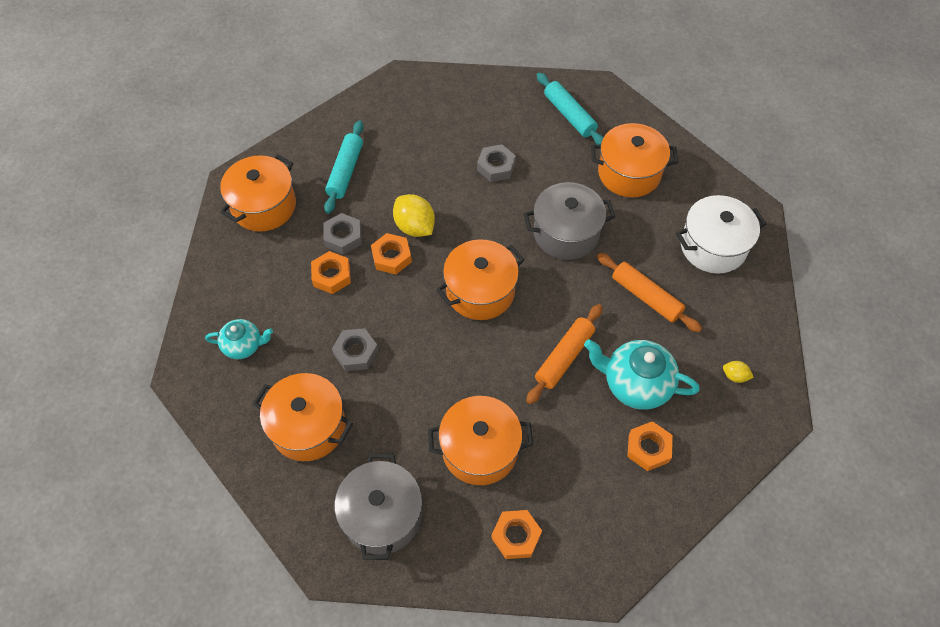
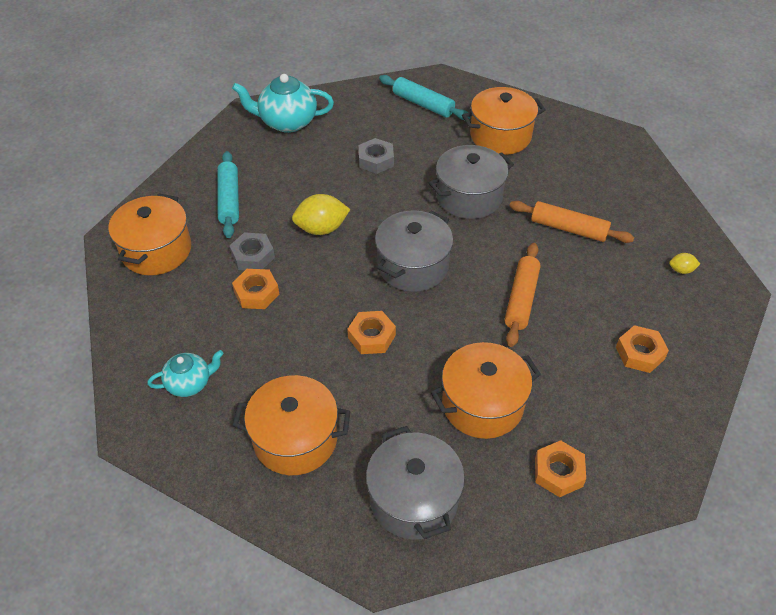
camera: 20 degrees left, 10 degrees down
grey nut [332,328,378,371] -> none
orange nut [371,233,412,274] -> orange nut moved to [347,311,396,354]
yellow lemon [393,194,435,237] -> yellow lemon turned 45 degrees counterclockwise [292,194,350,235]
orange pot [436,239,525,320] -> grey pot [375,210,453,292]
turquoise teapot [584,339,700,410] -> turquoise teapot moved to [232,74,334,133]
white pot [676,195,766,274] -> none

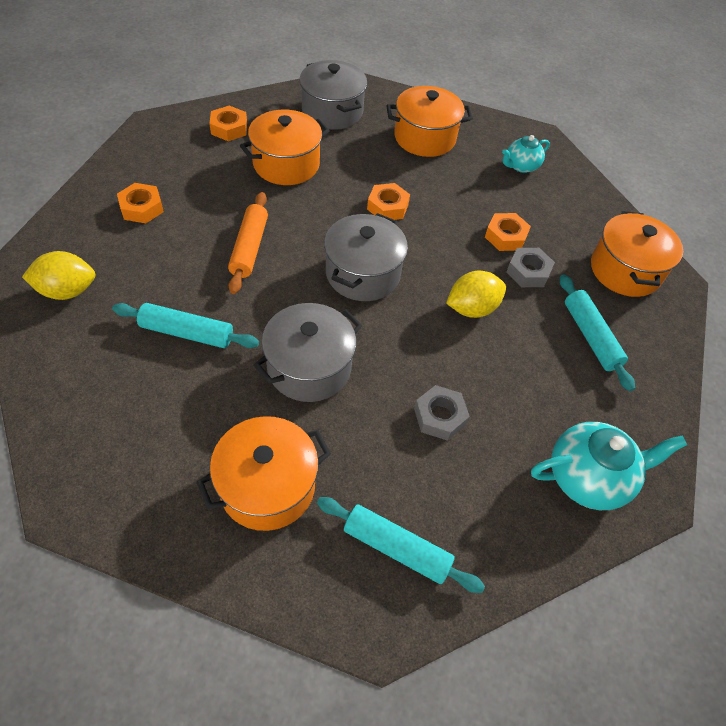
camera: 165 degrees right, 5 degrees up
orange rolling pin [509,201,634,243] -> turquoise rolling pin [112,303,259,348]
yellow lemon [669,253,700,274] -> yellow lemon [22,251,95,300], size x2.00

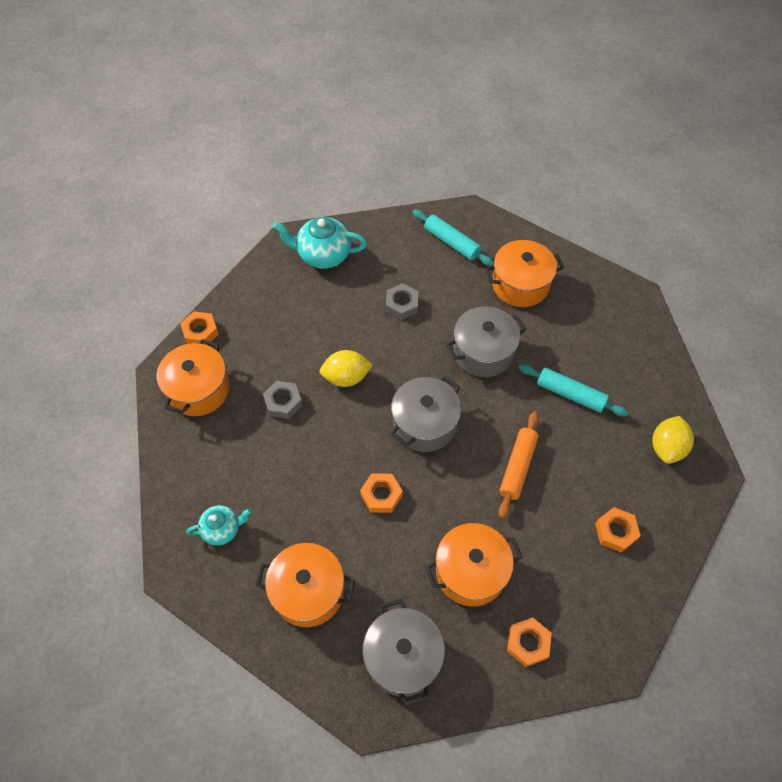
camera: 160 degrees left, 5 degrees up
yellow lemon [22,251,95,300] -> yellow lemon turned 75 degrees counterclockwise [653,416,694,464]
orange nut [485,213,531,251] -> orange nut moved to [180,311,219,345]
turquoise rolling pin [560,274,635,391] -> none

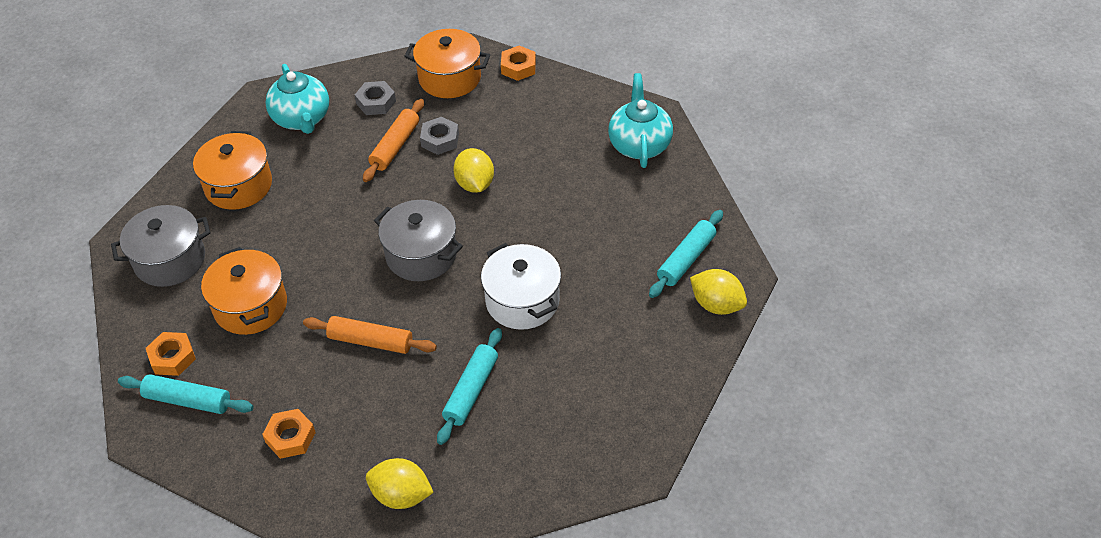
camera: 85 degrees right, 10 degrees down
turquoise teapot [186,505,251,545] -> turquoise teapot [265,64,329,134], size x1.66
orange nut [360,473,403,513] -> none
grey nut [386,283,418,320] -> grey nut moved to [355,81,396,115]
grey pot [446,306,527,377] -> white pot [481,243,561,330]
orange pot [485,240,564,307] -> none
none -> turquoise rolling pin [118,374,253,414]
none -> orange rolling pin [363,99,424,182]
none -> yellow lemon [690,269,747,315]

